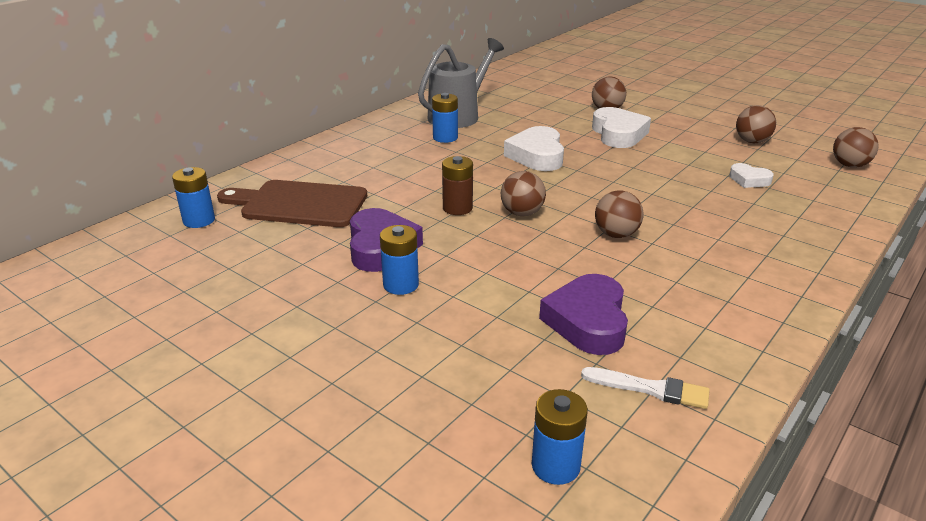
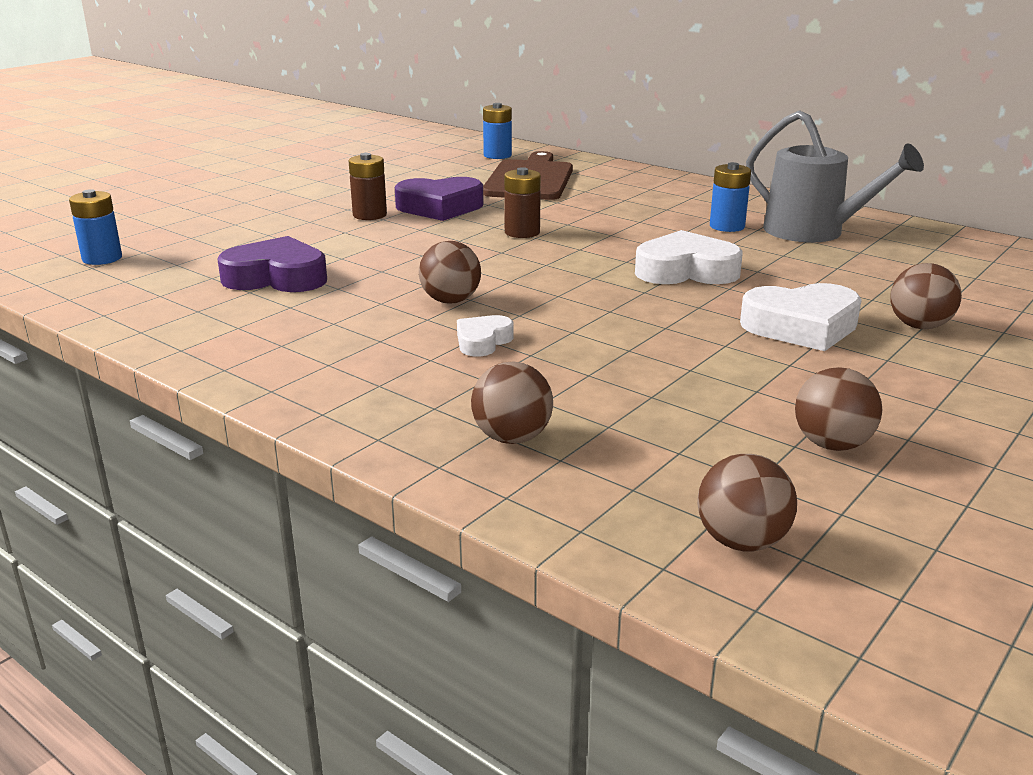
camera: 90 degrees right, 5 degrees down
blue battery [380,225,419,295] -> brown battery [349,153,387,220]
brown ball [501,171,546,216] -> brown ball moved to [471,361,553,444]
white brush [581,367,710,409] -> none
white heart [729,163,774,188] -> white heart moved to [457,315,514,356]

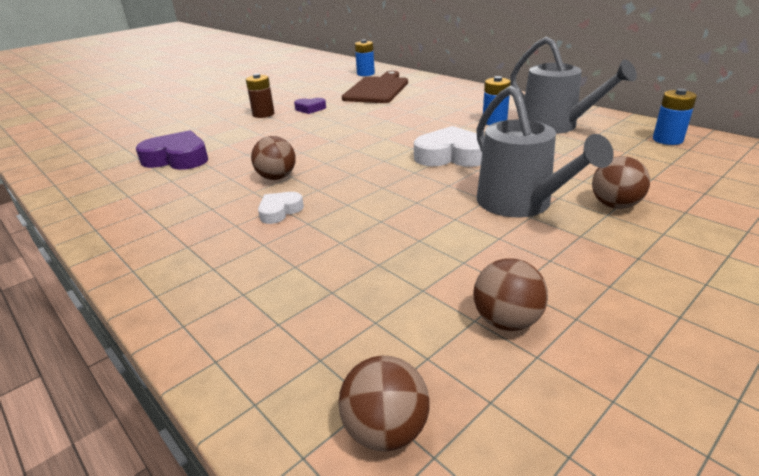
camera: 10 degrees right, 5 degrees up
blue battery [69,189,122,265] -> blue battery moved to [653,89,697,145]
purple heart [395,177,483,221] -> purple heart [294,98,326,114], size x0.55
brown ball [471,361,553,444] -> none
brown battery [504,167,541,238] -> none
white heart [740,283,862,351] -> grey watering can [476,86,614,217]

